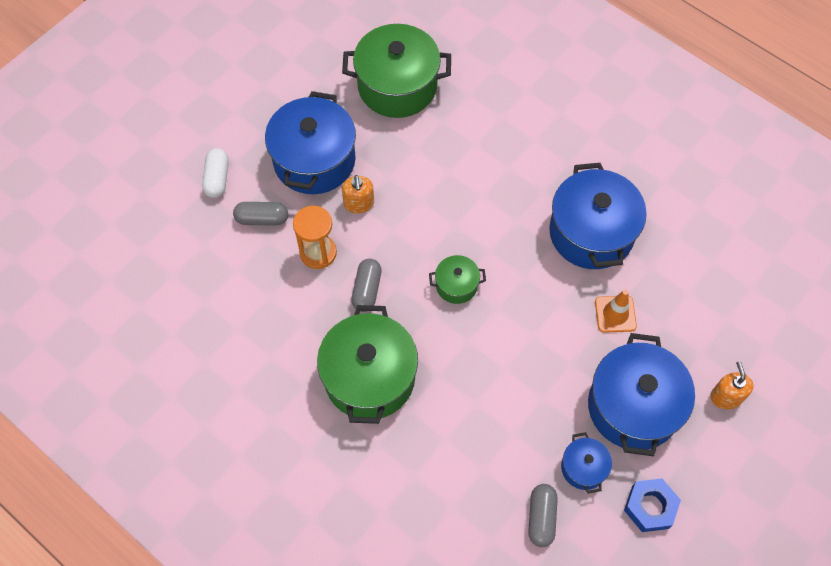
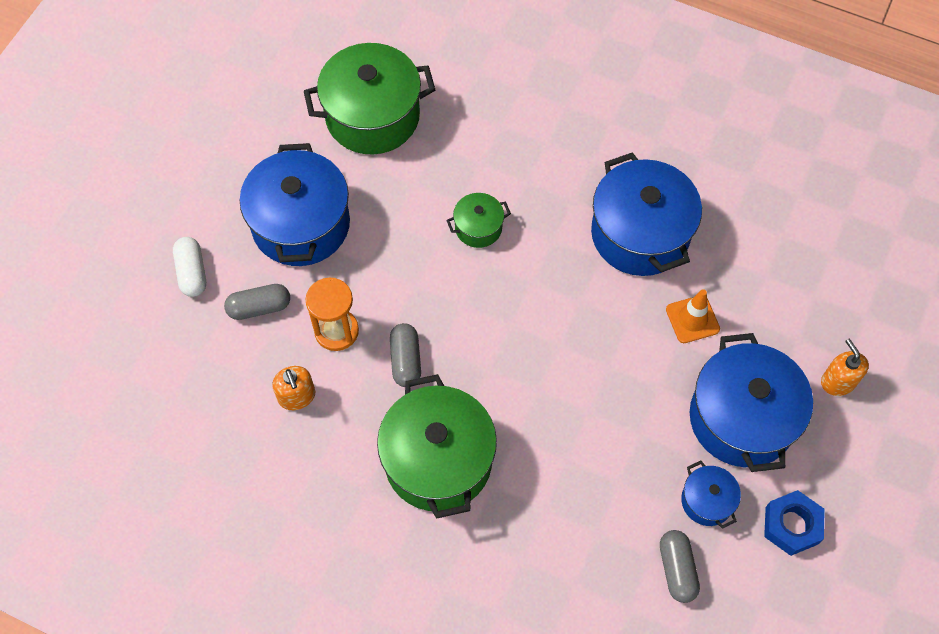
camera: 15 degrees left, 0 degrees up
orange soap dispenser [342,175,374,214] -> orange soap dispenser moved to [272,366,315,410]
green pot [429,255,486,304] -> green pot moved to [446,193,511,248]

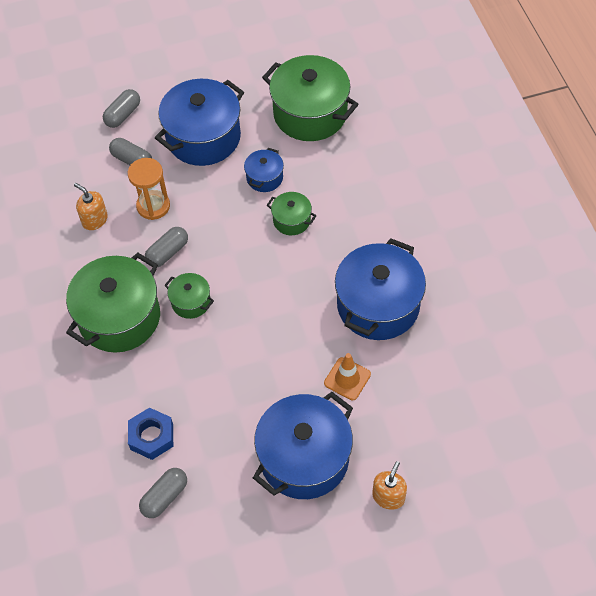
camera: 50 degrees right, 5 degrees down
white capsule [173,237,206,297] -> grey capsule [103,89,140,128]
orange soap dispenser [272,366,315,410] -> orange soap dispenser turned 105 degrees clockwise [74,183,108,230]
blue pot [681,461,741,529] -> blue pot moved to [244,148,284,192]
blue nut [764,490,825,556] -> blue nut moved to [128,408,173,460]
none -> green pot [164,273,214,319]

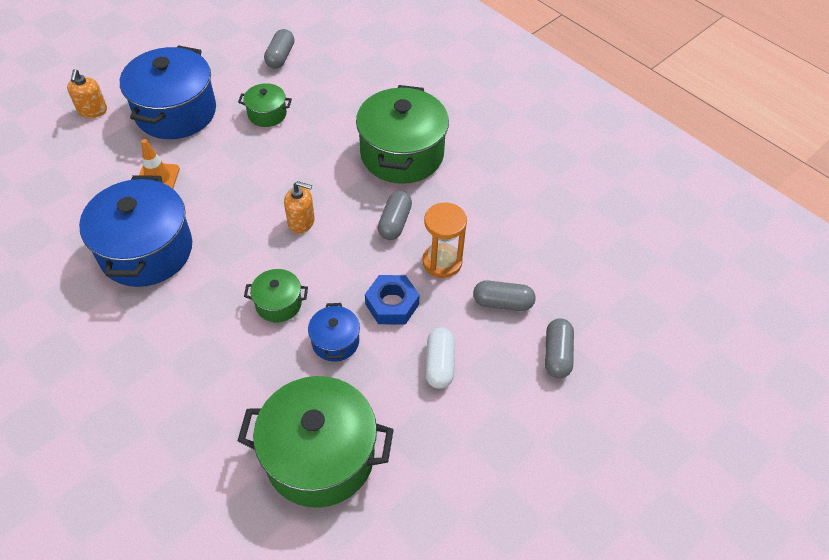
camera: 150 degrees right, 5 degrees down
orange soap dispenser [74,183,108,230] -> orange soap dispenser moved to [284,181,315,234]
blue nut [128,408,173,460] -> blue nut moved to [365,275,420,325]
blue pot [155,79,244,166] -> white capsule [425,328,455,389]
green pot [164,273,214,319] -> green pot moved to [238,83,292,127]

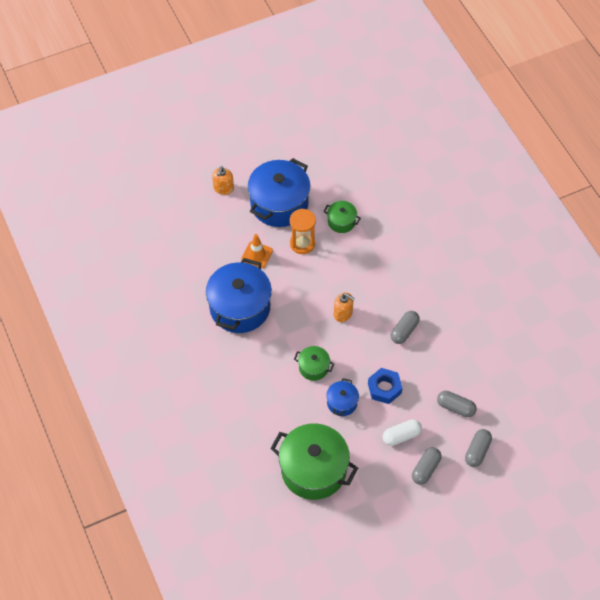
camera: 20 degrees right, 5 degrees up
grey capsule [264,29,295,69] -> grey capsule moved to [412,447,441,485]
green pot [356,85,449,184] -> none
orange hourglass [422,203,467,278] -> orange hourglass moved to [290,209,316,254]
white capsule [425,328,455,389] -> white capsule turned 45 degrees clockwise [383,419,422,446]

